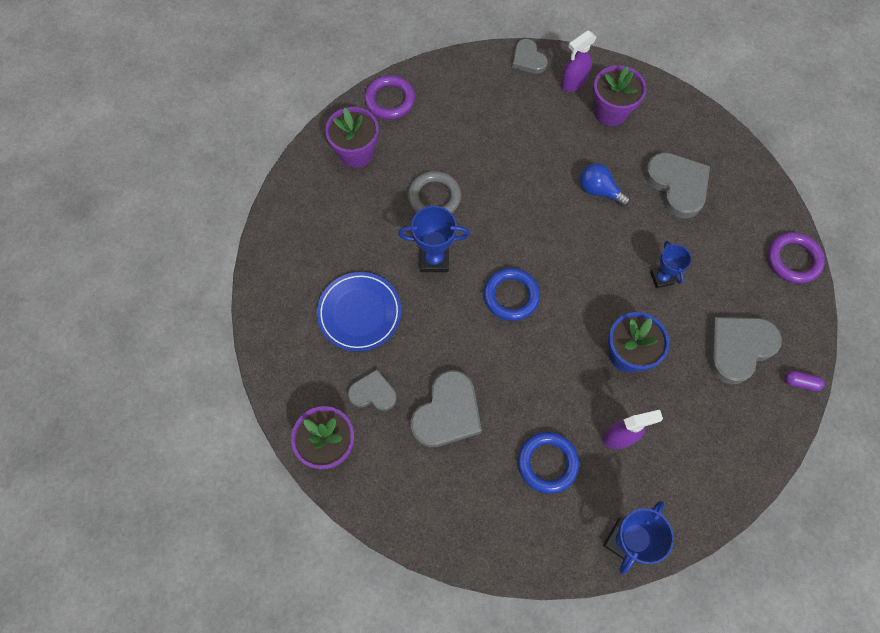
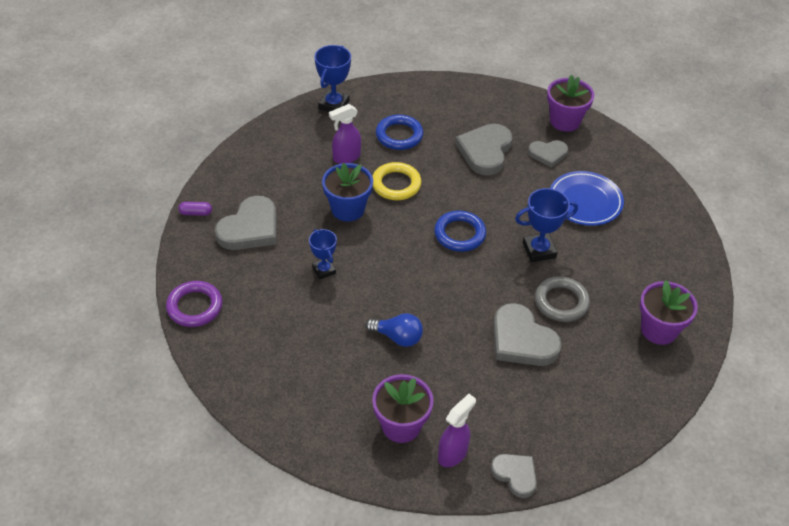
camera: 165 degrees right, 20 degrees down
purple ring [364,75,415,120] -> none
grey heart [645,152,710,219] -> grey heart moved to [493,303,562,366]
none -> yellow ring [372,162,421,200]

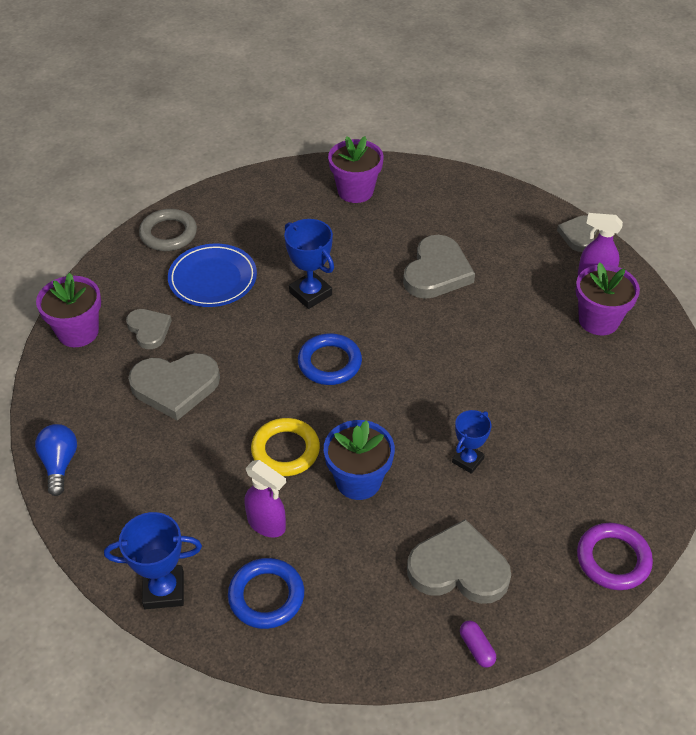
camera: 115 degrees left, 0 degrees up
blue light bulb [366,313,423,347] -> blue light bulb moved to [35,424,77,496]
blue ring [376,115,423,150] -> blue ring moved to [228,558,304,629]
grey ring [535,276,590,322] -> grey ring moved to [139,209,197,251]

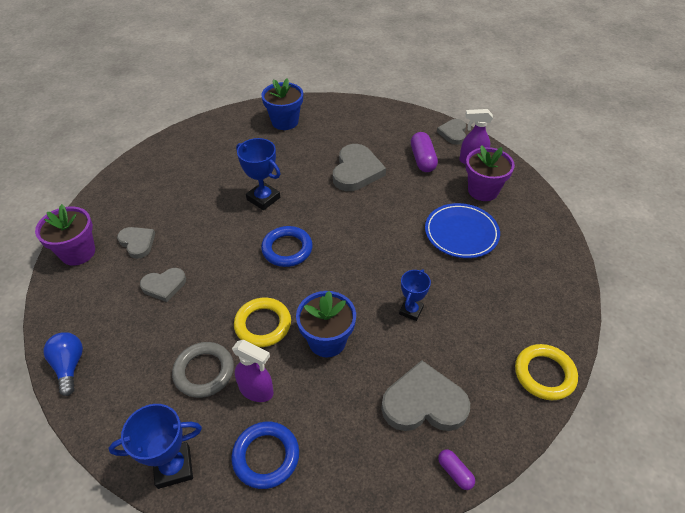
camera: 10 degrees left, 0 degrees up
grey heart [128,353,220,421] -> grey heart [140,268,186,302], size x0.60
grey ring [139,209,197,251] -> grey ring moved to [172,342,234,398]
blue plate [168,244,257,307] -> blue plate moved to [425,203,500,258]
purple flower pot [328,136,384,203] -> blue flower pot [261,78,303,130]
purple ring [577,523,653,590] -> yellow ring [515,344,578,400]
none -> purple capsule [411,132,438,172]

